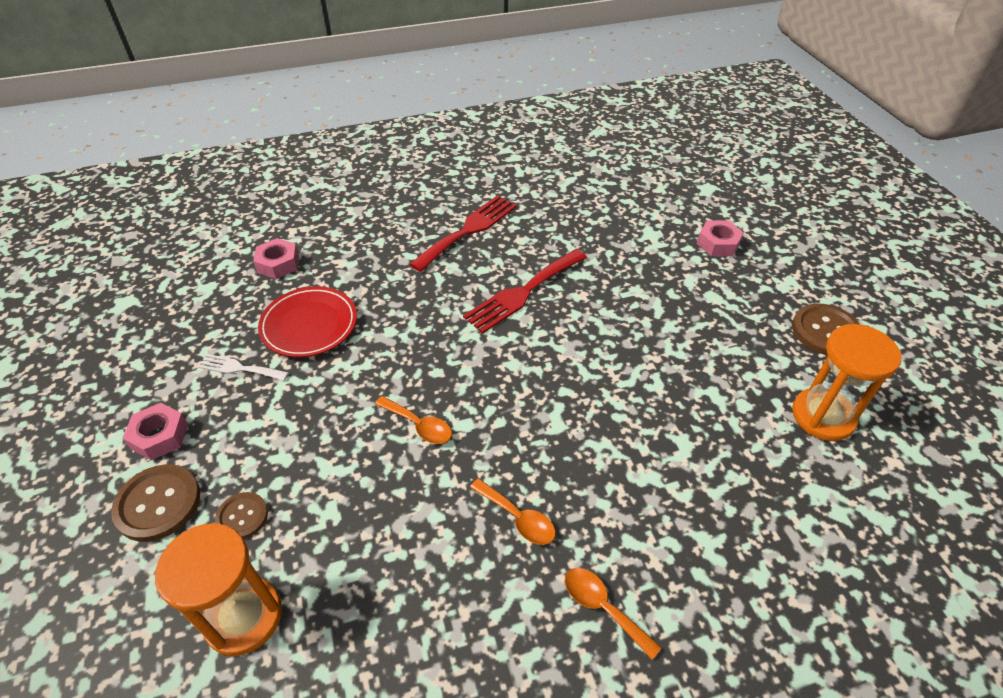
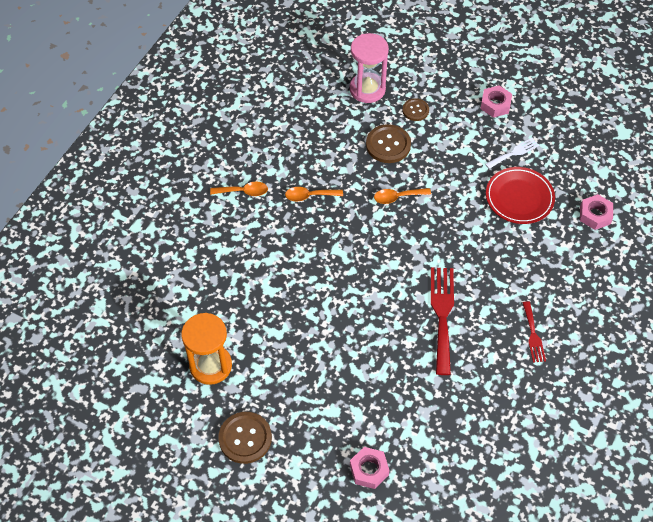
camera: 135 degrees right, 10 degrees up
brown button [111,465,200,542] -> brown button moved to [366,124,411,163]
orange hourglass [155,523,282,656] -> pink hourglass [350,33,389,103]
red fork [409,196,517,272] -> red fork [523,301,546,363], size x0.55

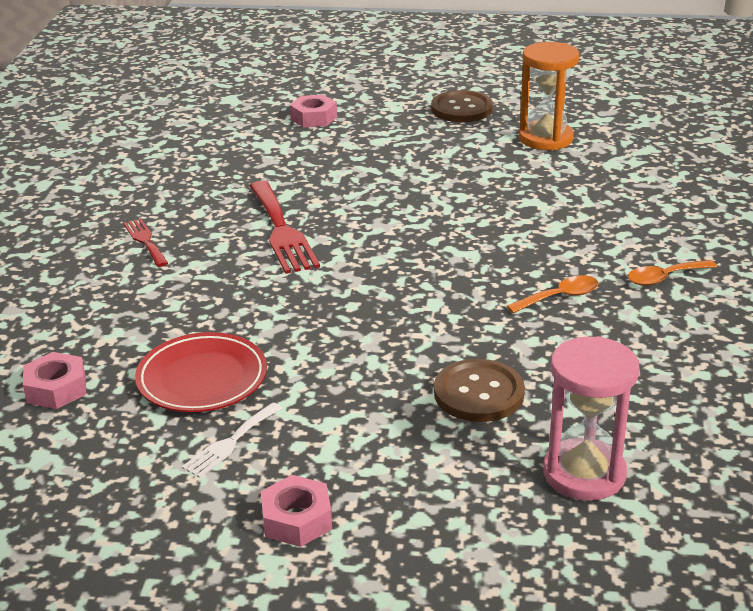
camera: 160 degrees right, 25 degrees down
orange spoon [374,188,431,204] -> none
brown button [402,98,429,121] -> none

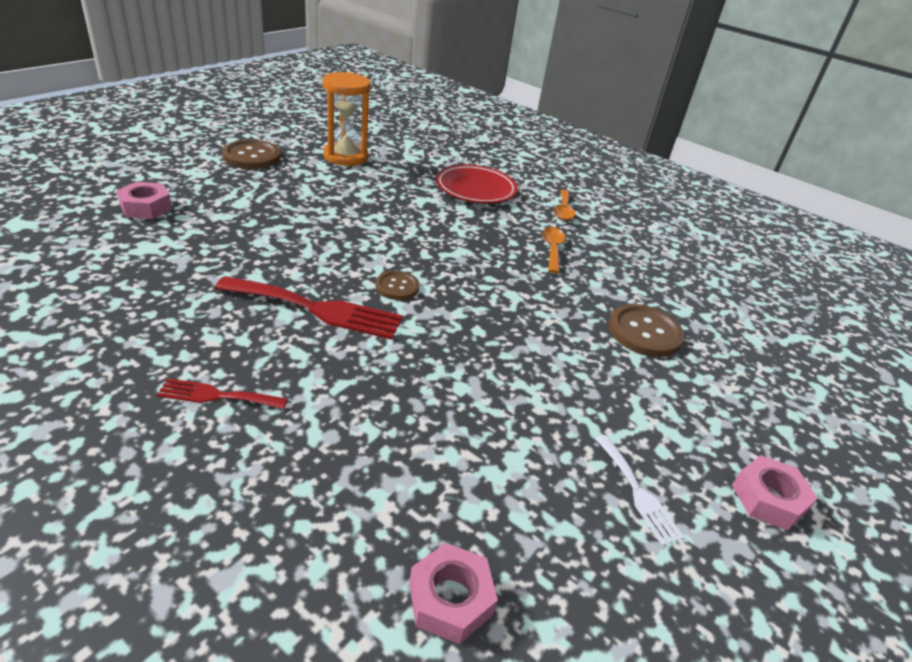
camera: 65 degrees left, 5 degrees up
red plate [135,332,267,412] -> red plate moved to [436,165,517,203]
pink hourglass [543,336,640,501] -> none
none -> brown button [375,271,420,300]

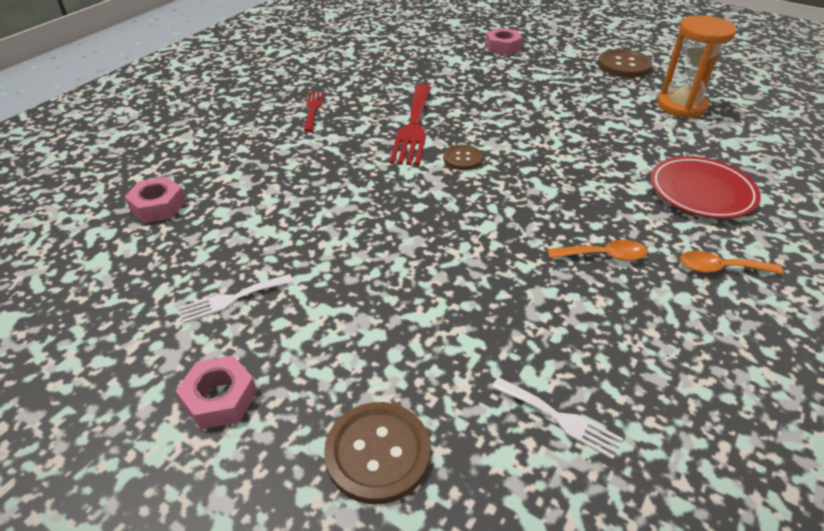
camera: 90 degrees right, 5 degrees up
brown button [609,304,684,357] -> brown button moved to [324,402,431,504]
none -> white fork [492,377,623,460]

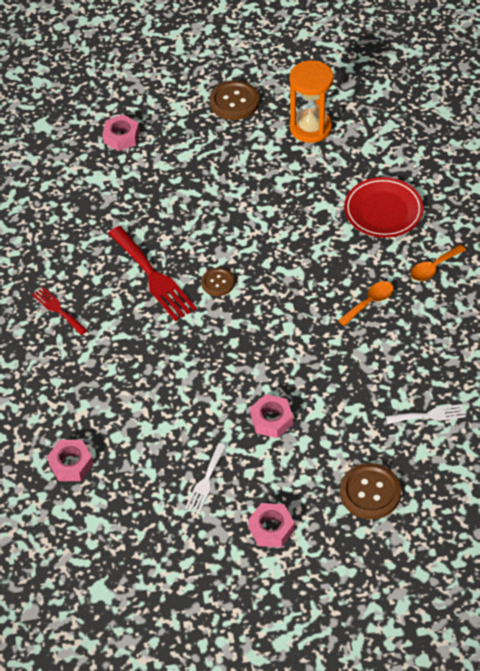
camera: 40 degrees left, 10 degrees up
none -> pink nut [250,394,293,438]

